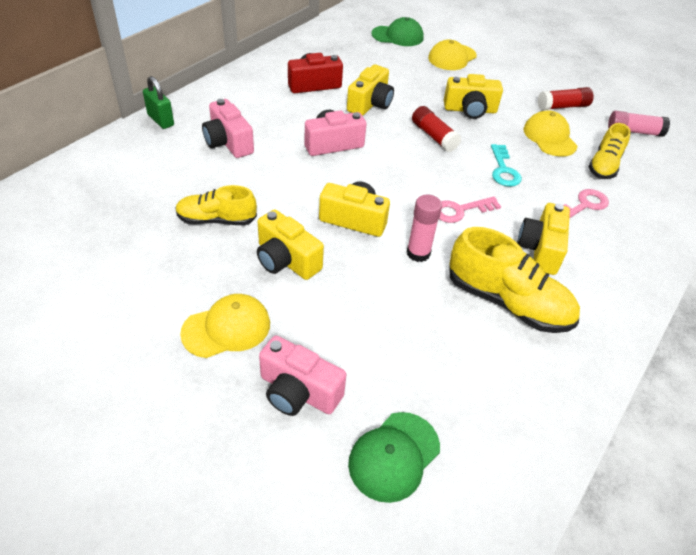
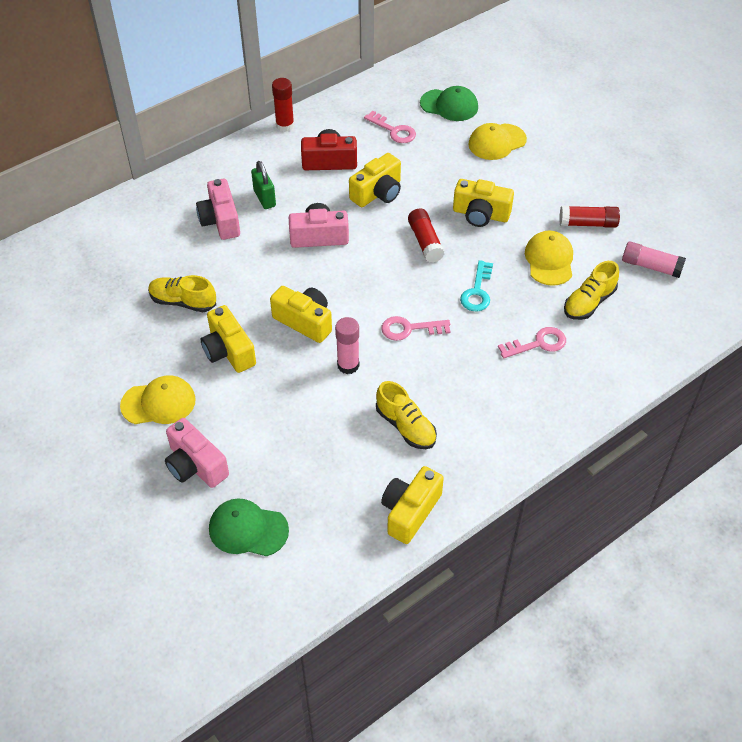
camera: 20 degrees right, 5 degrees up
green padlock [143,76,174,129] -> green padlock moved to [251,161,276,209]
green cap [348,412,440,503] -> green cap turned 45 degrees clockwise [209,498,289,556]
yellow shoe [449,227,580,333] -> yellow shoe [376,381,437,449], size x0.64
yellow camera [517,203,570,275] -> yellow camera moved to [381,466,444,544]
none -> red glue stick [272,78,294,132]
none -> pink key [364,111,416,143]

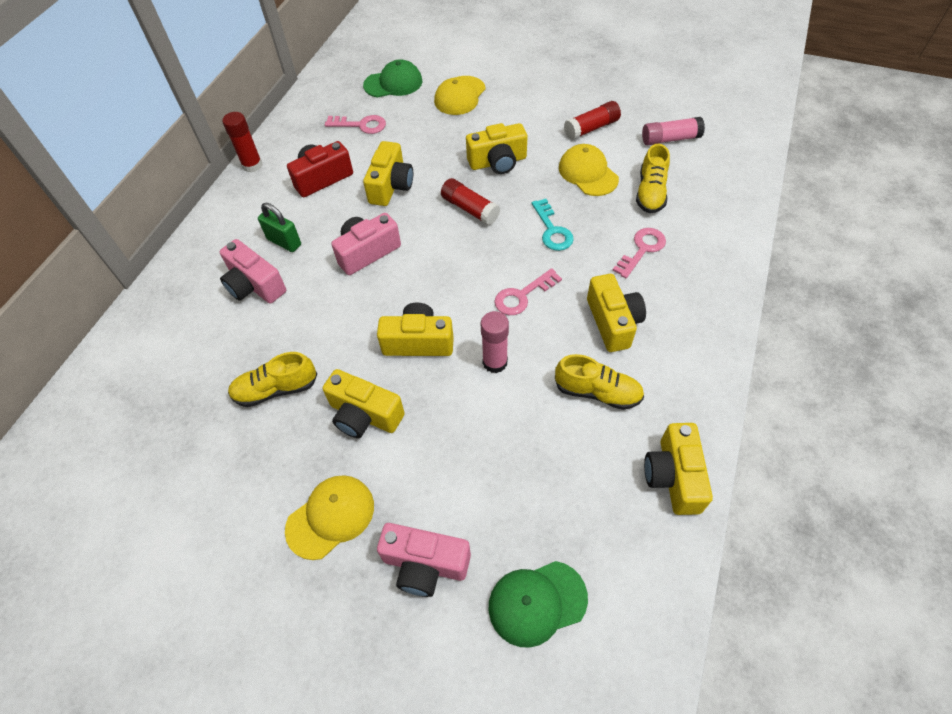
camera: 30 degrees left, 5 degrees up
none -> yellow camera [587,274,646,352]

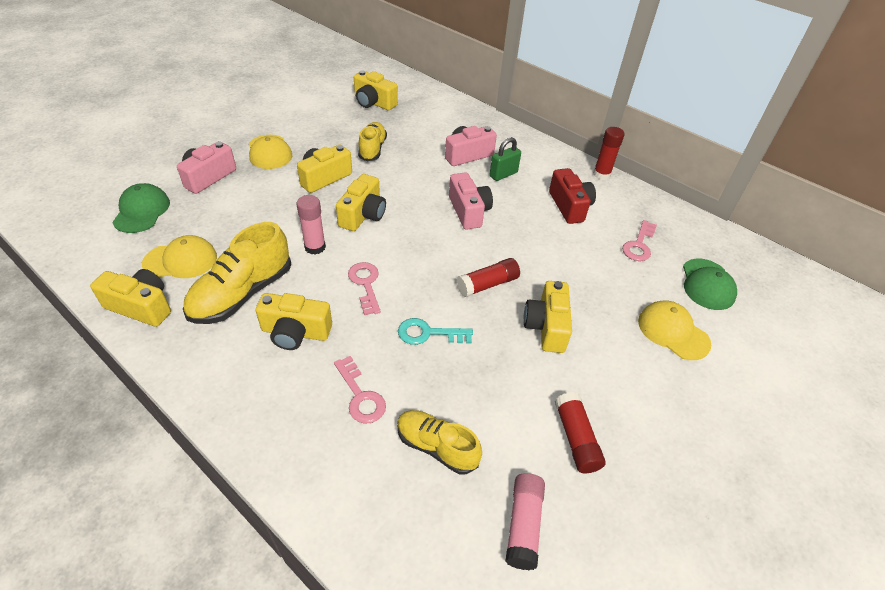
camera: 105 degrees right, 10 degrees down
yellow camera [363,141,413,206] -> yellow camera moved to [354,70,398,111]
yellow shoe [555,354,644,410] -> yellow shoe [183,222,291,324], size x1.57
yellow cap [559,144,619,196] -> yellow cap moved to [142,235,217,278]

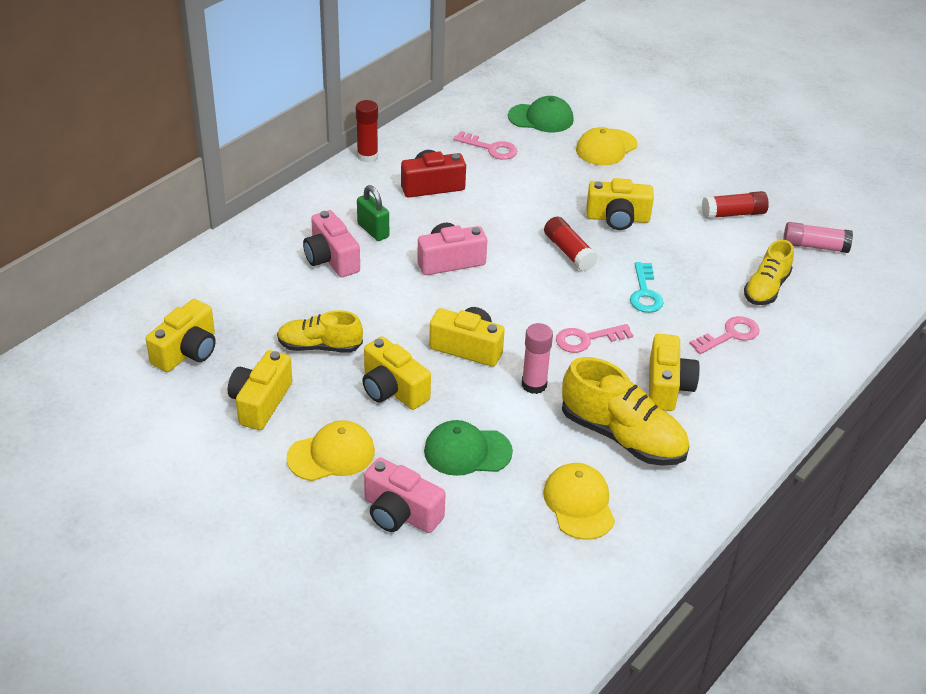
camera: 90 degrees left, 5 degrees down
yellow camera [90,269,171,327] -> yellow camera moved to [228,350,292,430]
green cap [112,183,170,233] -> green cap moved to [424,420,513,476]

